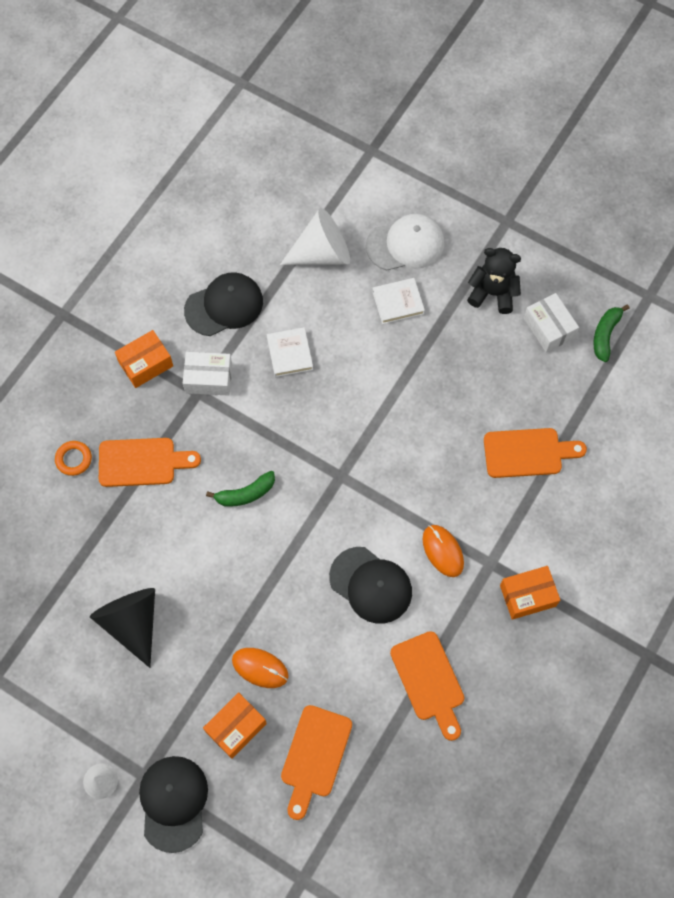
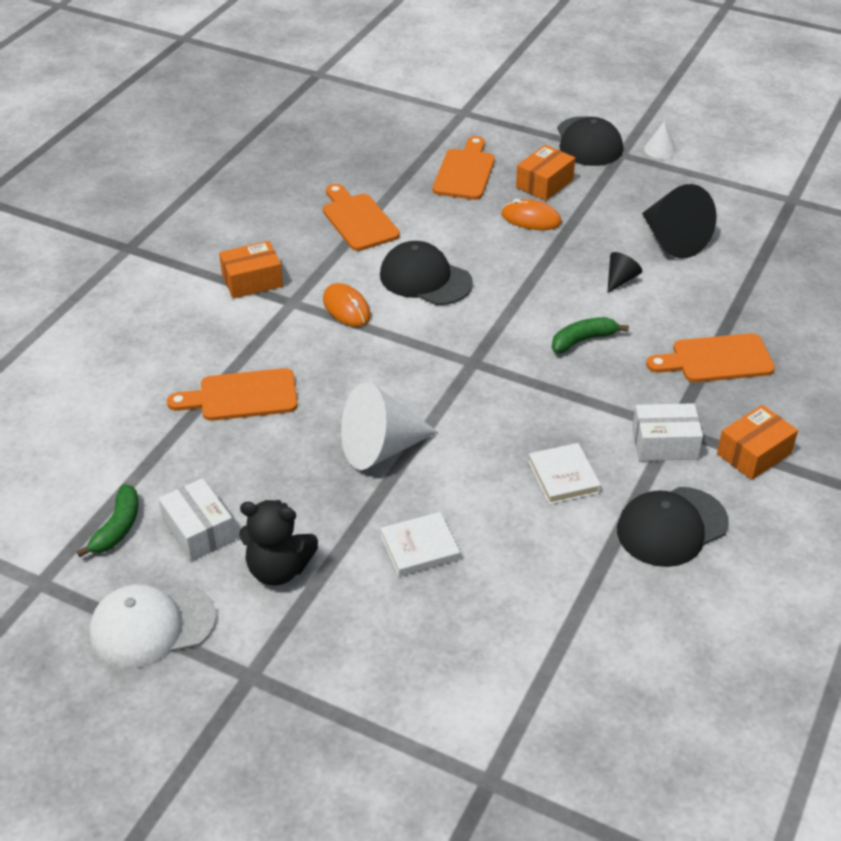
camera: 175 degrees right, 25 degrees down
orange ring [55,441,92,476] -> none
white cone [280,208,350,265] -> white cone moved to [341,382,438,470]
white cap [366,214,445,271] -> white cap moved to [89,584,216,669]
none -> black cone [607,252,642,293]

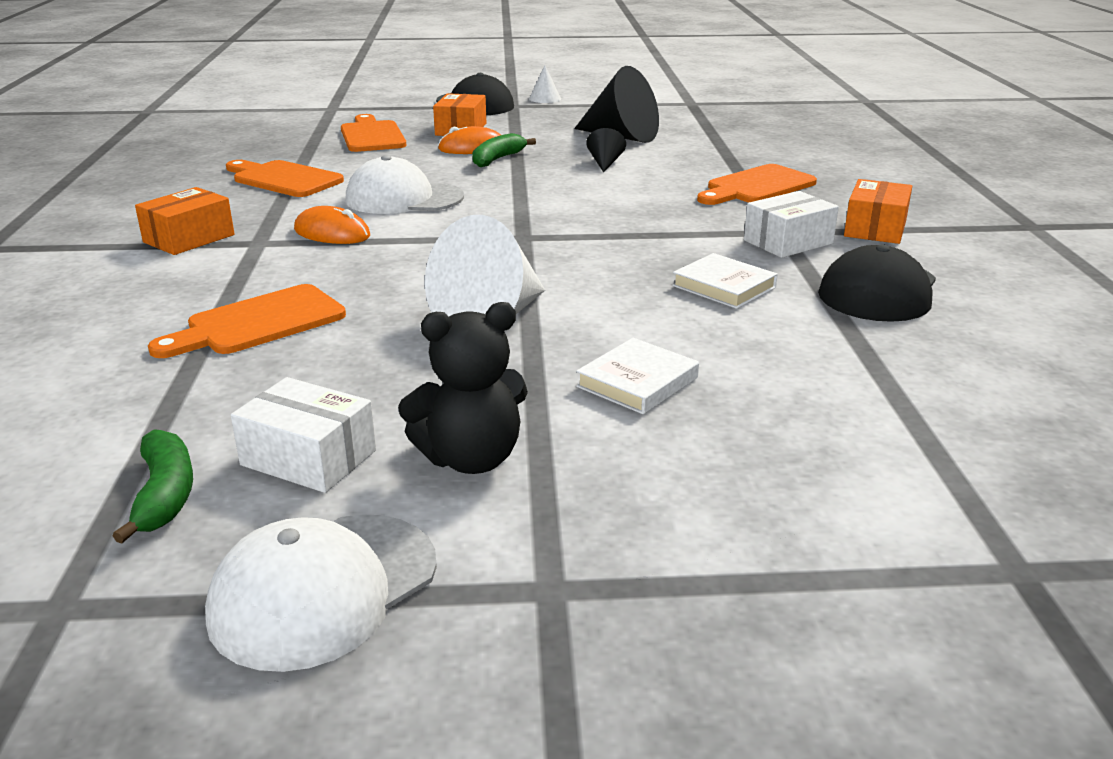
camera: 30 degrees left, 15 degrees down
black cap [380,241,473,305] -> white cap [345,155,464,214]
green banana [552,317,629,353] -> green banana moved to [472,133,536,167]

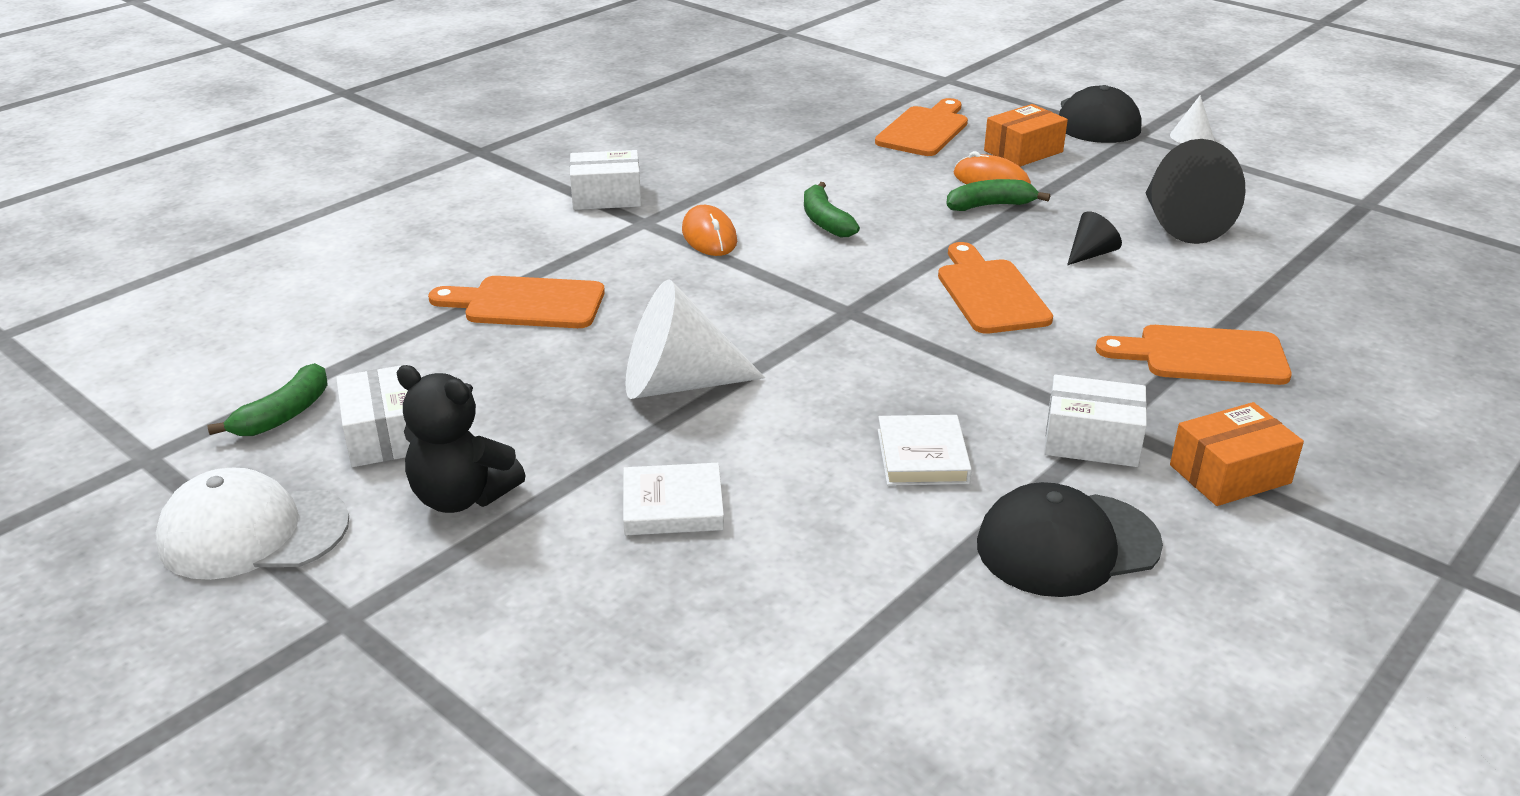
camera: 45 degrees right, 5 degrees up
orange box [135,187,234,255] -> white box [570,150,641,210]
orange cutting board [226,160,344,197] -> orange cutting board moved to [938,242,1053,334]
white cap [345,155,464,214] -> green banana [804,182,860,237]

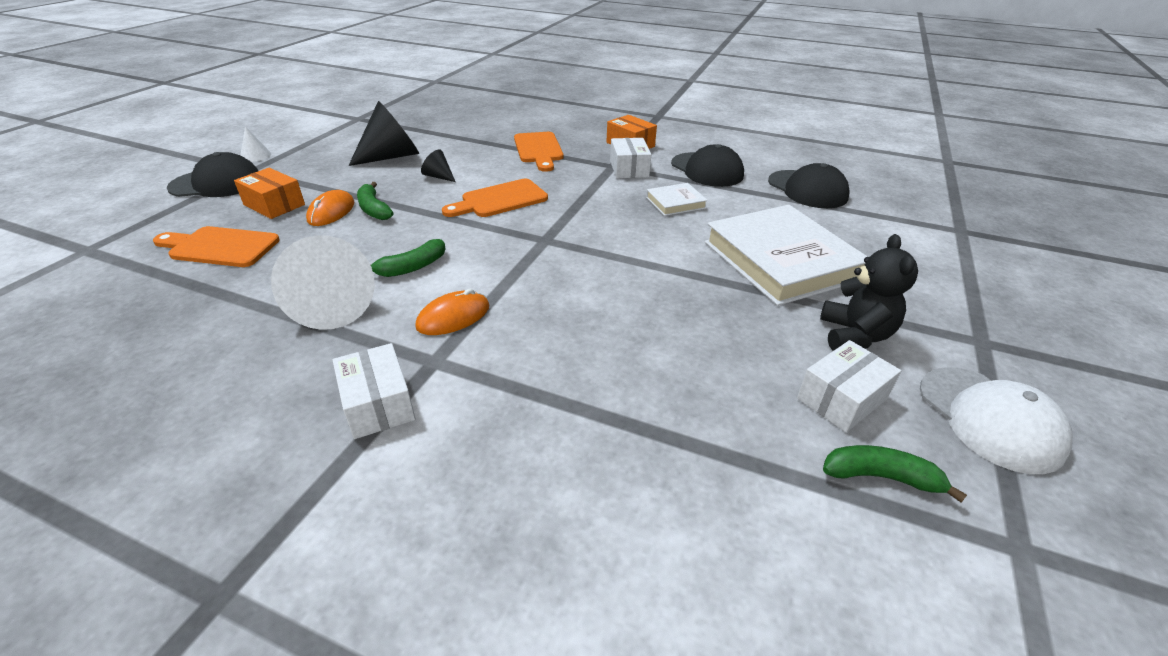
camera: 110 degrees left, 5 degrees up
orange cutting board [428,276,605,328] -> none
white book [623,463,724,535] -> white book [705,205,868,306], size x2.20
white cone [625,279,765,399] -> white cone moved to [271,235,375,330]
none -> black cap [768,163,849,208]

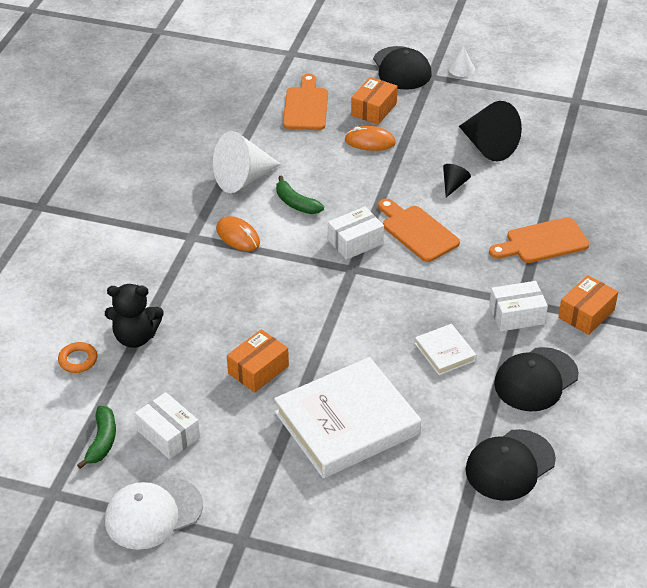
camera: 85 degrees right, 5 degrees up
white box [333,343,415,439] -> white box moved to [328,206,384,260]
green banana [357,182,394,220] -> none
black teddy bear [820,234,918,351] -> black teddy bear moved to [105,284,164,348]
none -> orange ring [58,342,97,373]
none -> orange box [227,329,289,393]

